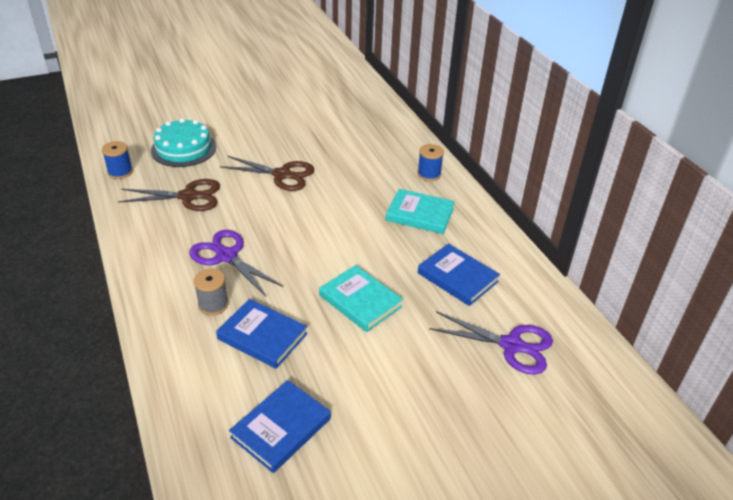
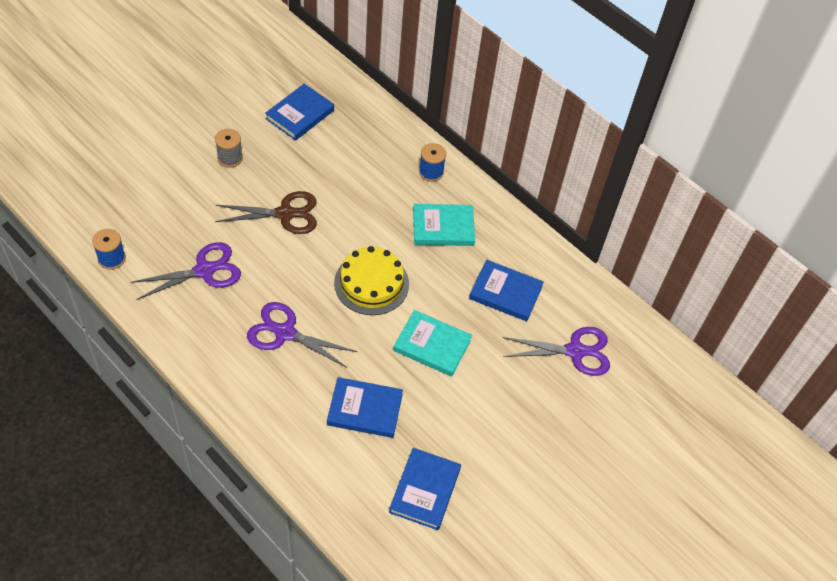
camera: 25 degrees left, 15 degrees up
brown scissors [118,179,220,211] -> purple scissors [131,242,241,300]
turquoise cake [151,118,216,167] -> none
grey spool [194,269,229,315] -> grey spool moved to [215,129,243,168]
none -> blue book [265,84,334,141]
none -> yellow cake [334,246,409,315]

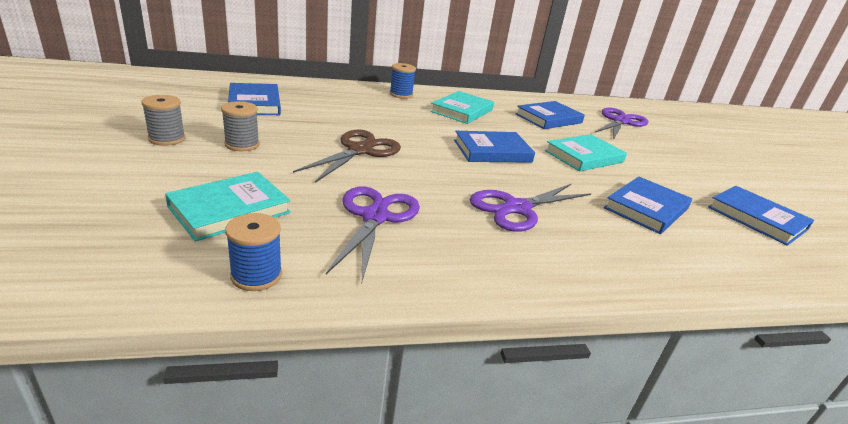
camera: 55 degrees left, 25 degrees down
yellow cake [334,246,409,315] -> blue book [454,131,535,163]
none -> grey spool [141,95,186,146]
none -> turquoise book [165,172,291,242]

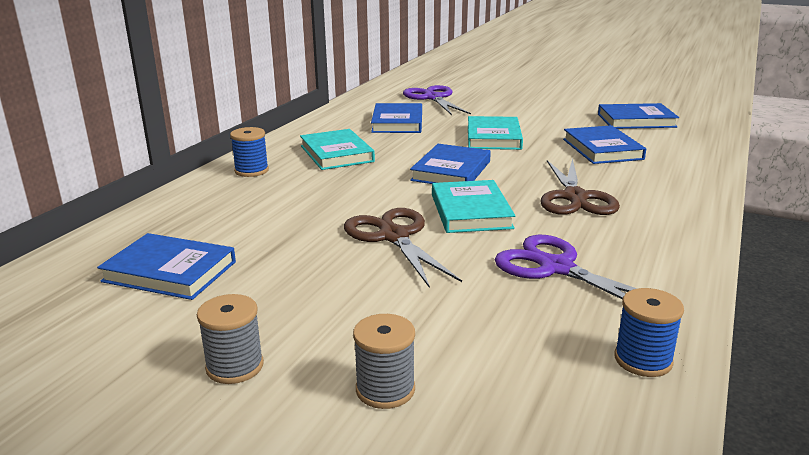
camera: 50 degrees left, 5 degrees down
turquoise book [165,172,291,242] -> turquoise book moved to [432,180,515,233]
grey spool [221,101,260,151] -> grey spool moved to [353,314,415,409]
purple scissors [469,183,591,232] -> brown scissors [540,158,620,215]

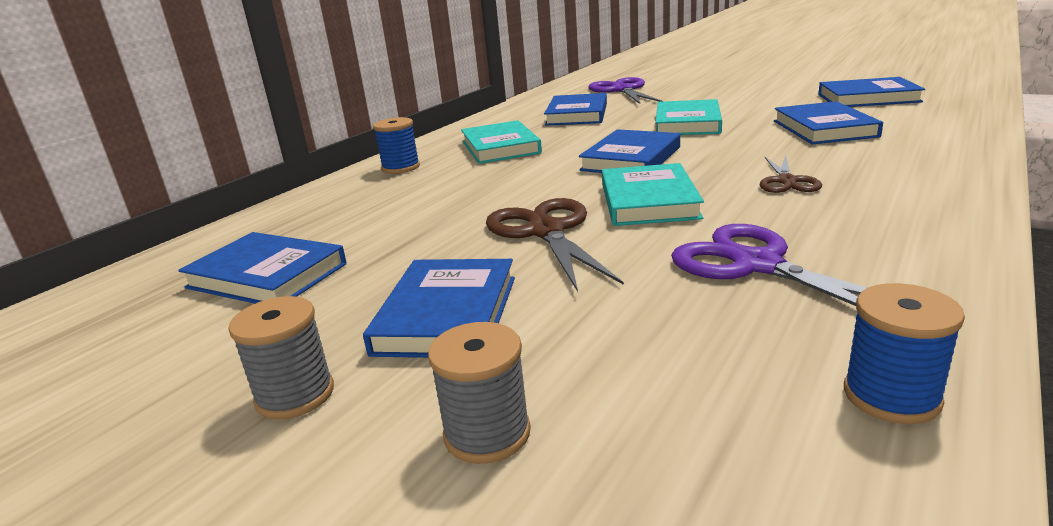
camera: 10 degrees right, 0 degrees up
brown scissors [540,158,620,215] -> brown scissors [759,155,822,193], size x0.59
none -> blue book [363,259,515,358]

